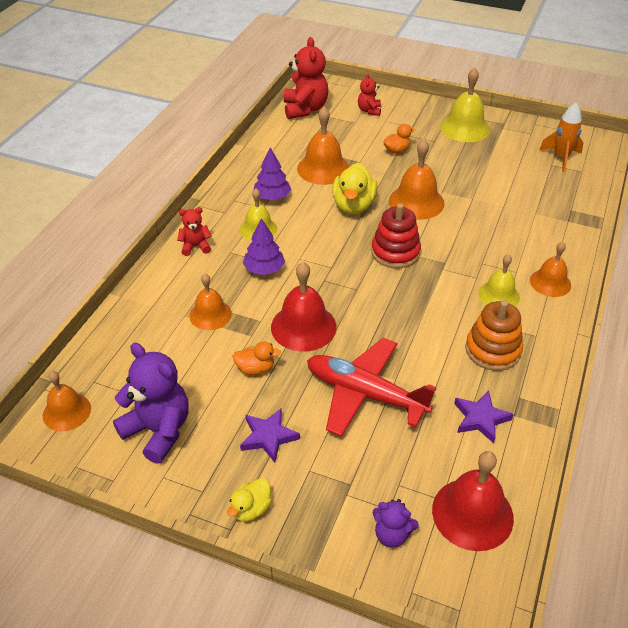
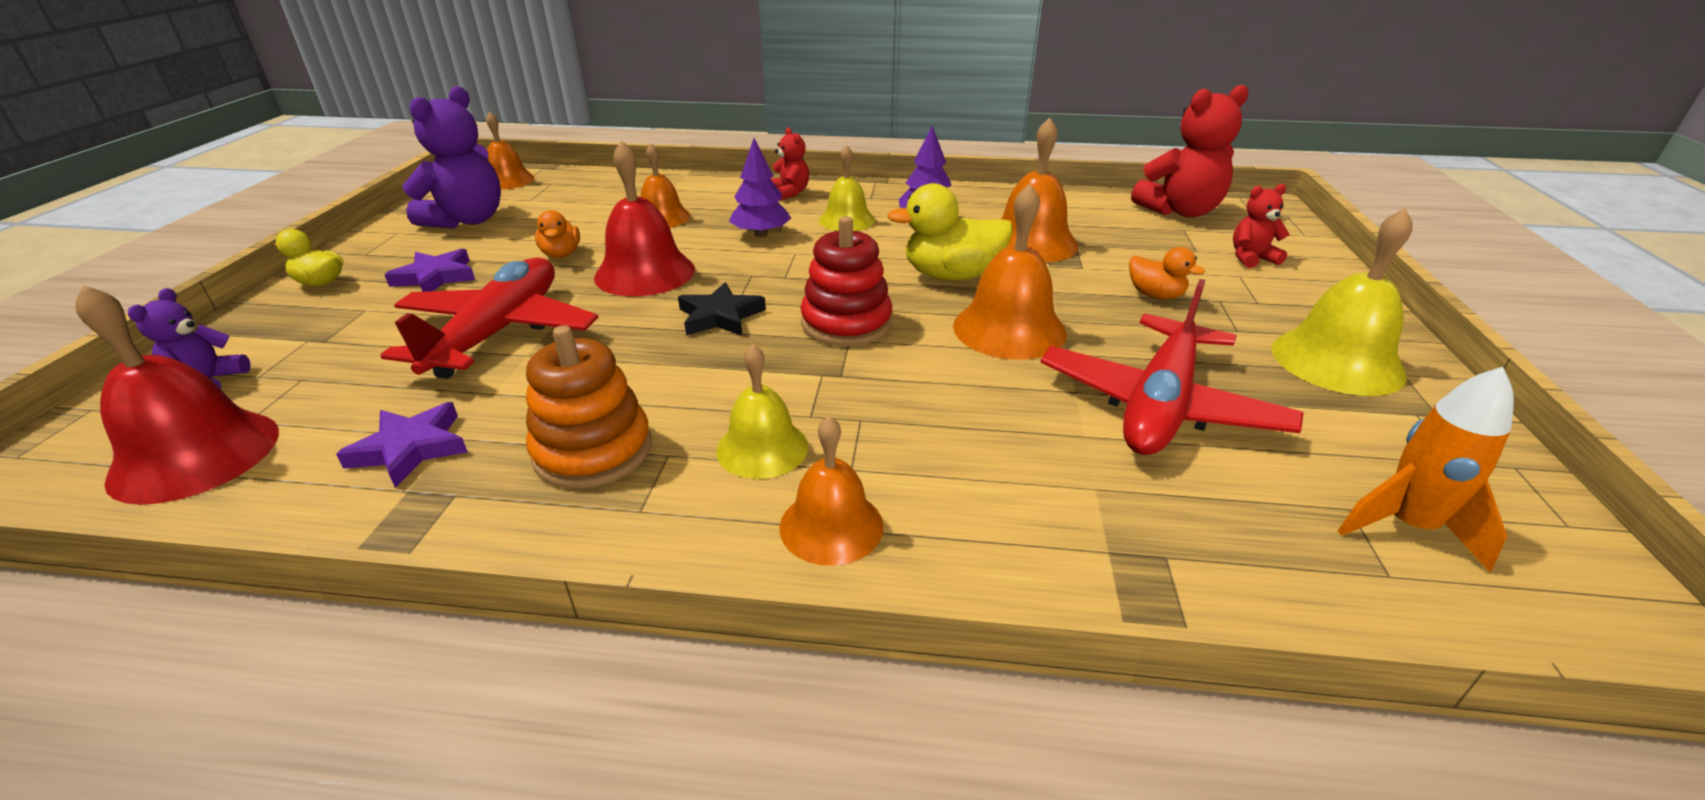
camera: 75 degrees right, 10 degrees down
none -> black star [678,282,766,336]
none -> red plane [1040,279,1303,455]

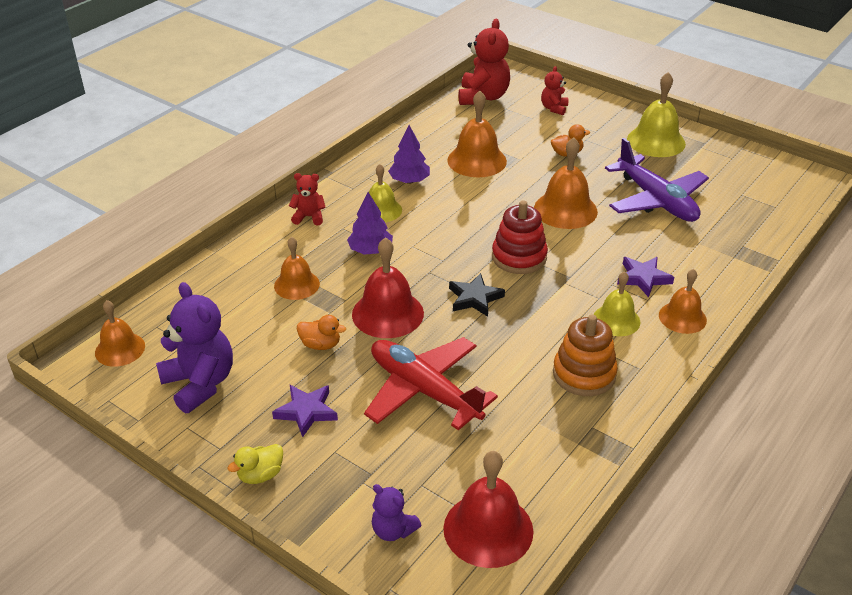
camera: 60 degrees left, 5 degrees up
purple star [336,402,468,488] -> purple star moved to [617,257,674,297]
yellow duck [887,183,1013,280] -> none
red plane [1040,279,1303,455] -> purple plane [605,138,709,222]
orange rocket [1338,367,1514,572] -> none

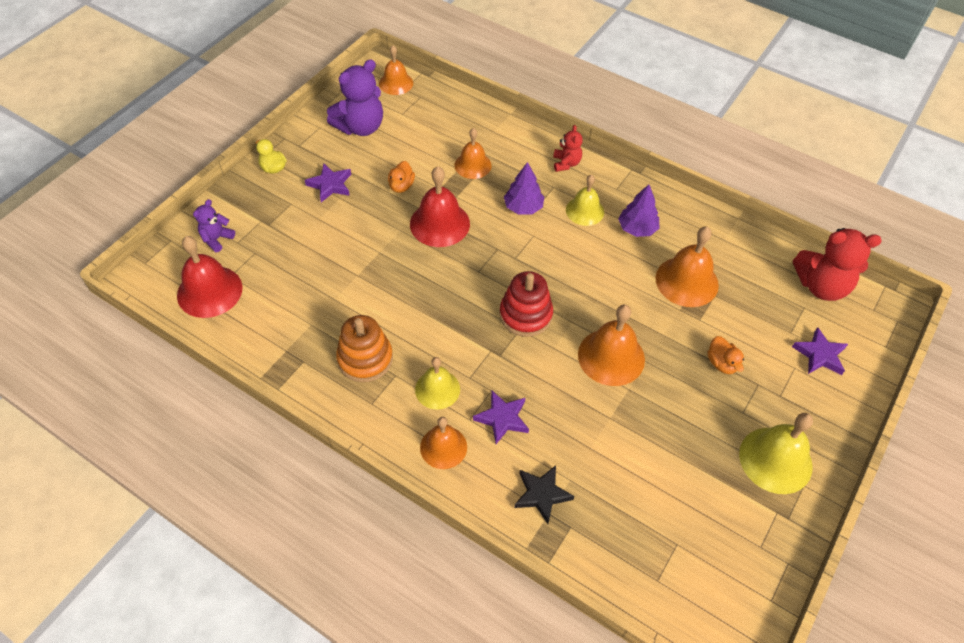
camera: 85 degrees right, 15 degrees up
red plane [364,337,498,430] -> none
black star [449,273,505,317] -> black star moved to [514,465,574,524]
red teddy bear [541,66,568,115] -> purple star [792,327,848,375]
purple plane [605,138,709,222] -> none

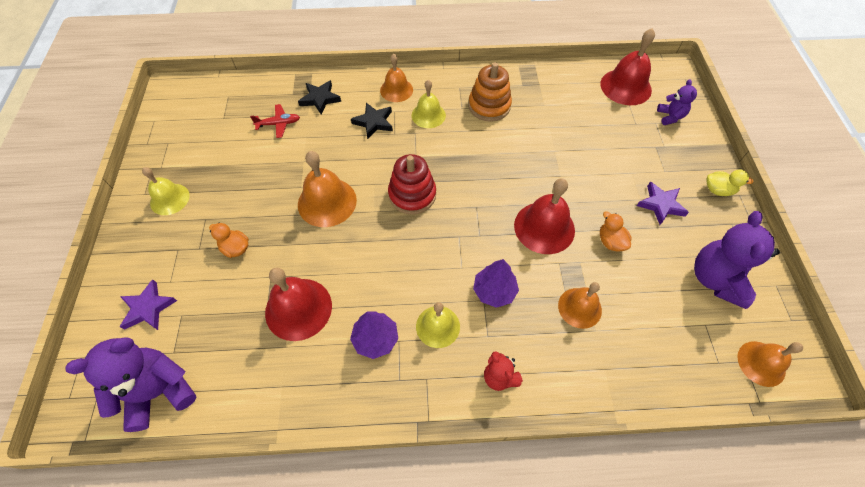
camera: 145 degrees right, 5 degrees up
purple star [473,391,529,444] -> black star [351,103,393,139]
orange bell [655,227,719,307] -> red bell [265,268,332,341]
yellow bell [739,413,813,494] -> yellow bell [142,167,190,215], size x0.65
red teddy bear [793,228,882,301] -> purple teddy bear [65,337,197,432]
none -> red plane [250,104,300,138]

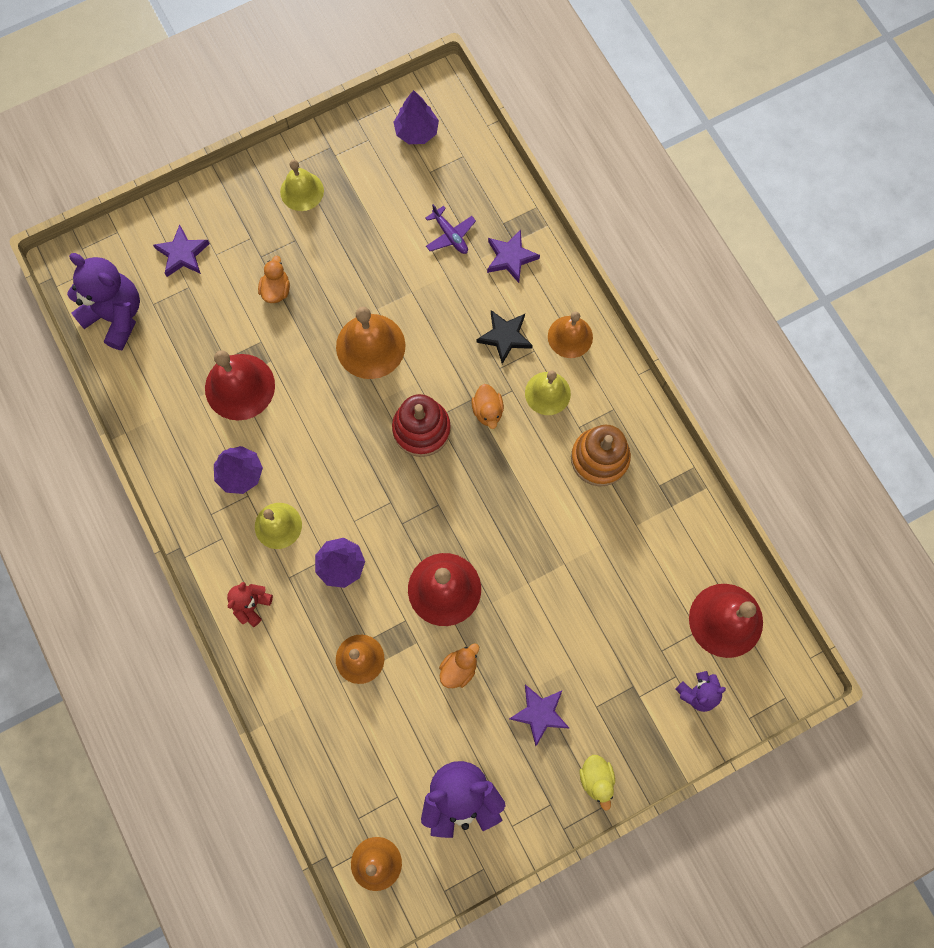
camera: 65 degrees right, 15 degrees up
red plane [250,104,300,138] -> purple plane [425,204,476,254]
black star [298,80,341,114] -> purple star [487,230,540,283]
none -> purple tree [393,90,439,144]
none -> orange duck [471,384,504,429]

